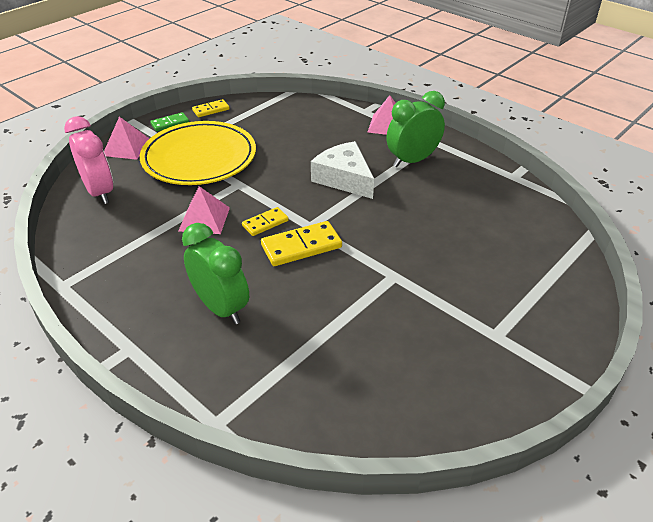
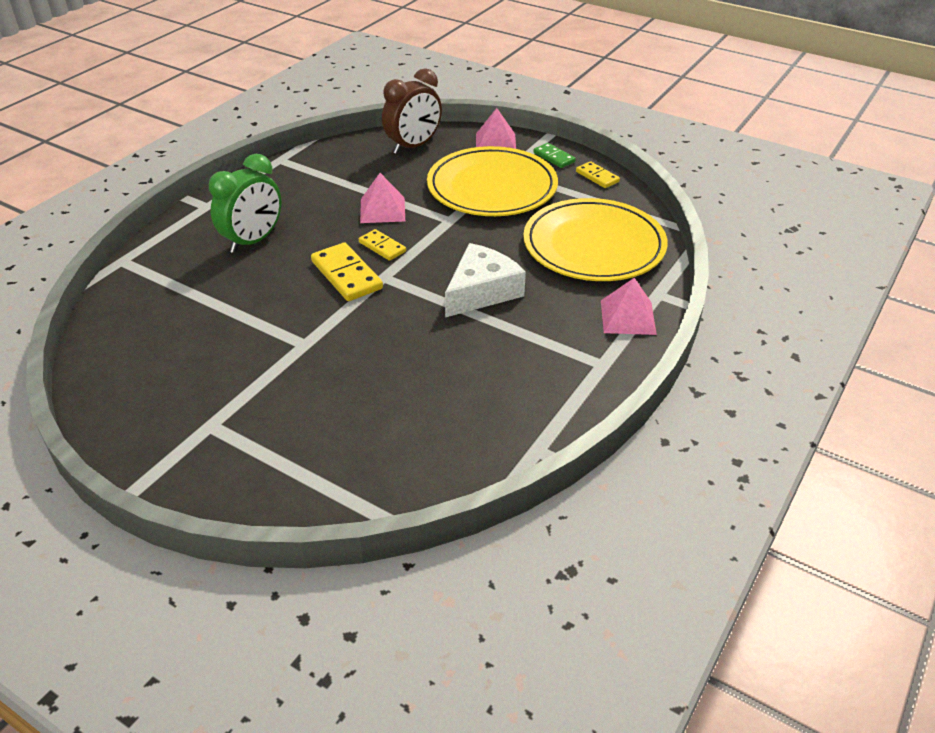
camera: 80 degrees right, 0 degrees up
pink clock [64,116,113,204] -> brown clock [382,68,442,154]
green clock [386,91,445,167] -> none
none -> yellow plate [523,198,668,281]

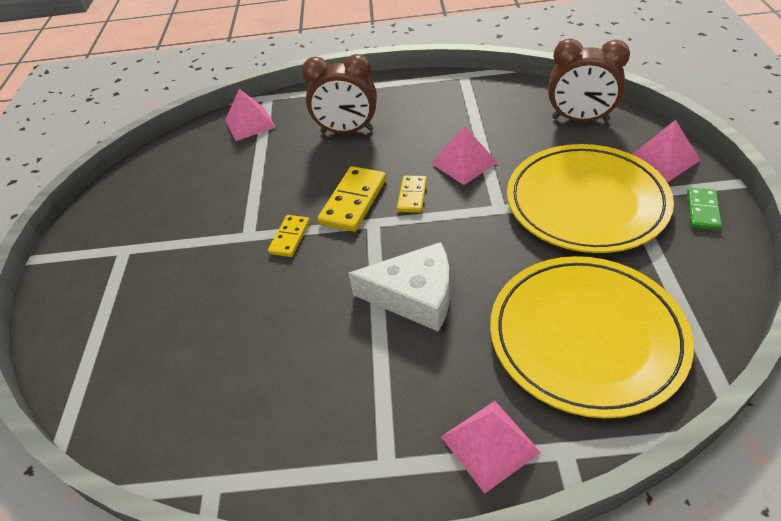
camera: 60 degrees right, 5 degrees up
green clock [209,154,282,253] -> brown clock [302,54,377,134]
yellow domino [576,161,620,188] -> yellow domino moved to [268,215,310,257]
none -> pink pyramid [225,89,276,141]

